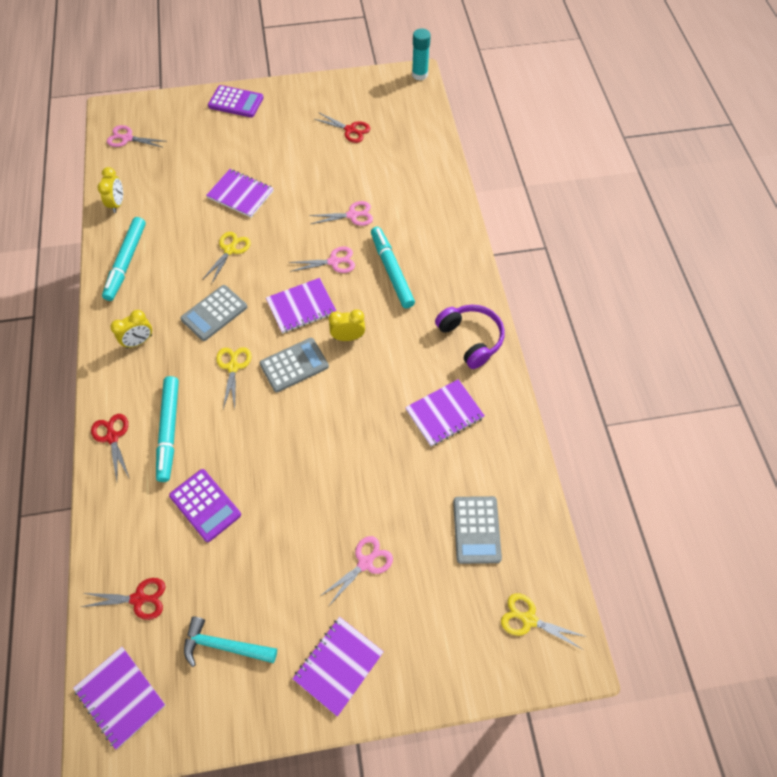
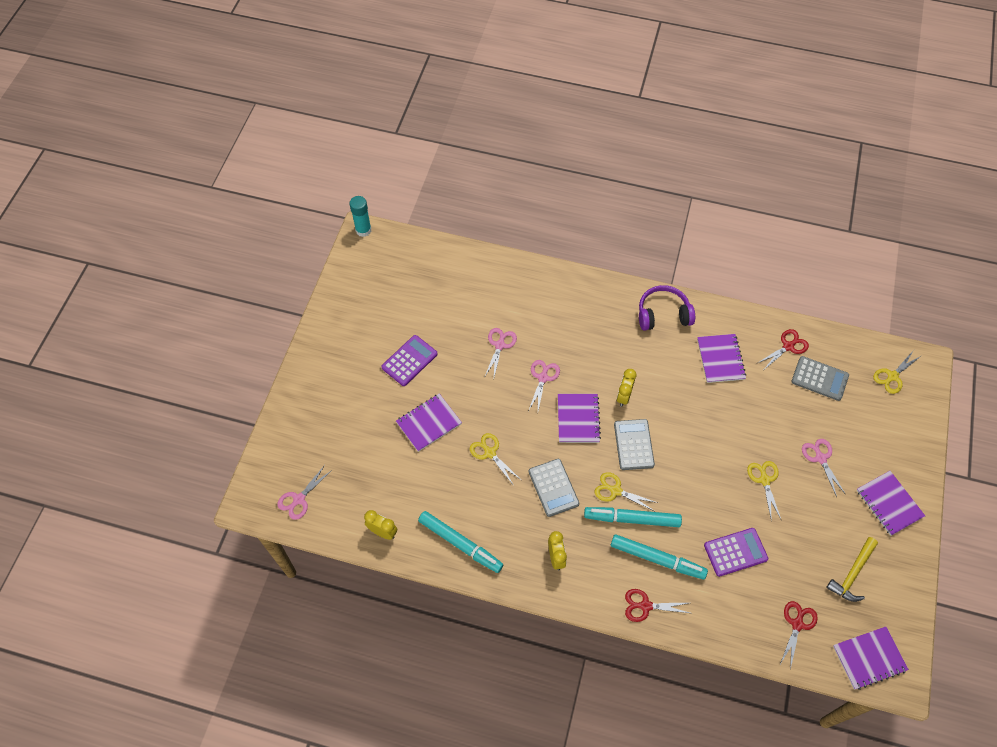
camera: 65 degrees left, 0 degrees up
turquoise hammer [184,616,277,667] -> yellow hammer [826,537,878,602]
purple calculator [208,85,264,117] -> purple calculator moved to [381,335,438,386]
red scissors [315,112,370,143] -> red scissors moved to [756,329,809,369]
turquoise marker [371,227,415,309] -> turquoise marker moved to [584,507,682,527]
none -> yellow scissors [747,461,781,519]

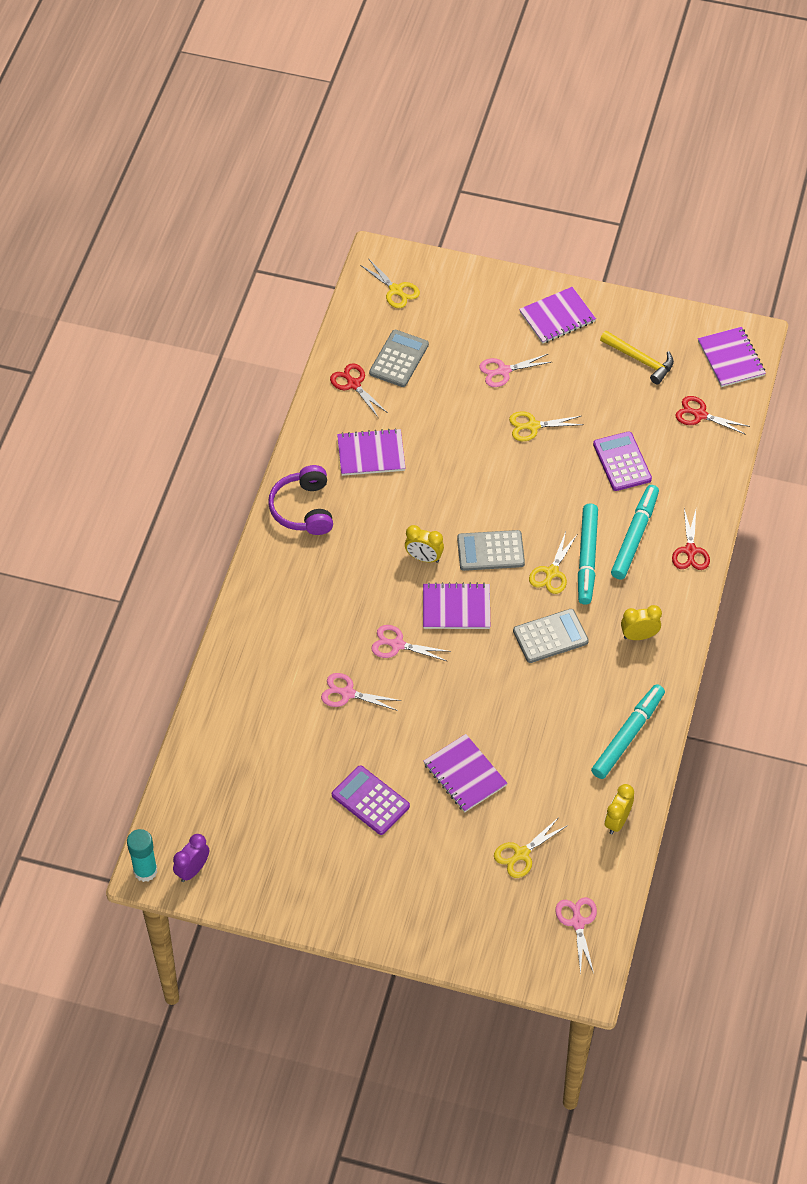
camera: 90 degrees left, 5 degrees down
pink scissors [277,465,332,520] -> pink scissors turned 135 degrees counterclockwise [555,897,597,975]
yellow scissors [470,433,521,486] -> yellow scissors moved to [494,817,568,878]
none -> purple clock [173,834,209,882]

